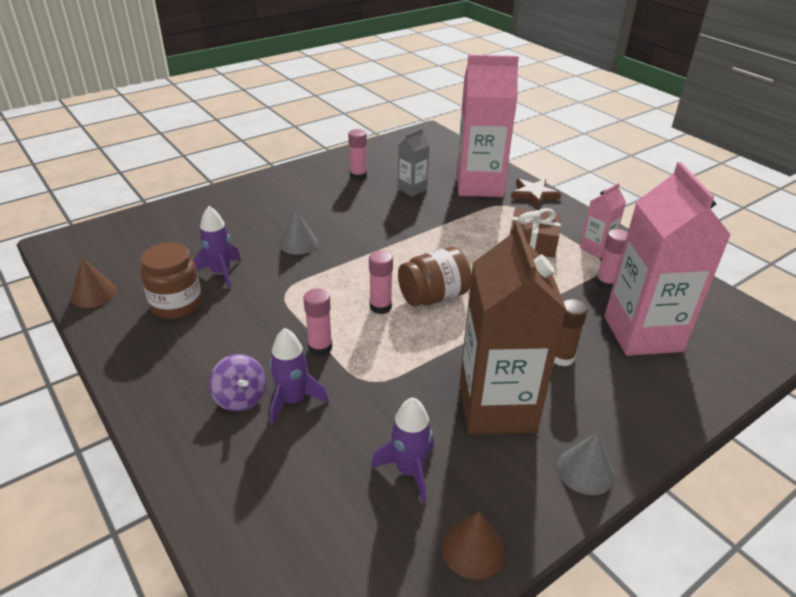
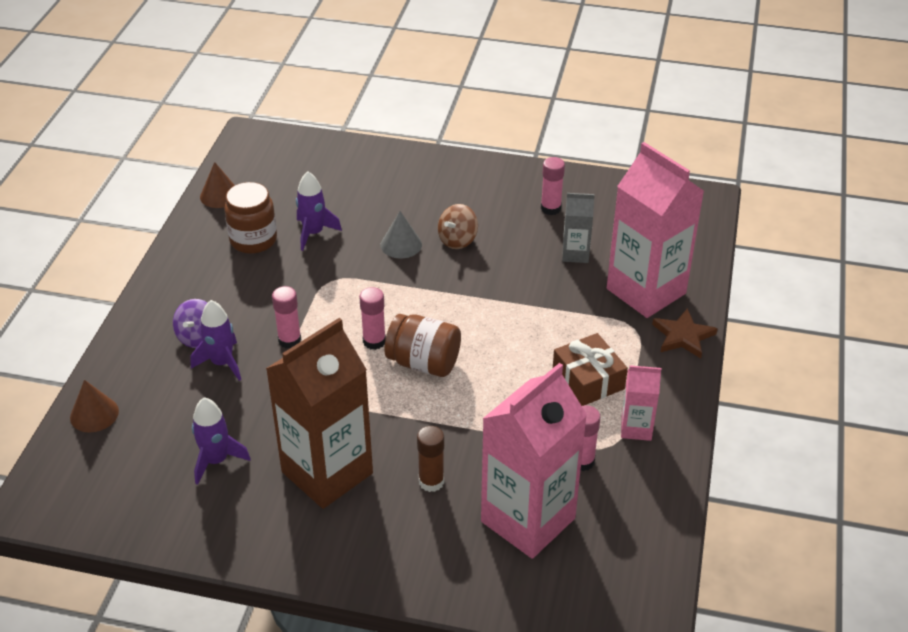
camera: 50 degrees right, 5 degrees up
brown cone [442,511,505,580] -> brown cone moved to [70,380,119,433]
grey cone [557,432,615,495] -> none
none -> brown spinning top [438,204,478,249]

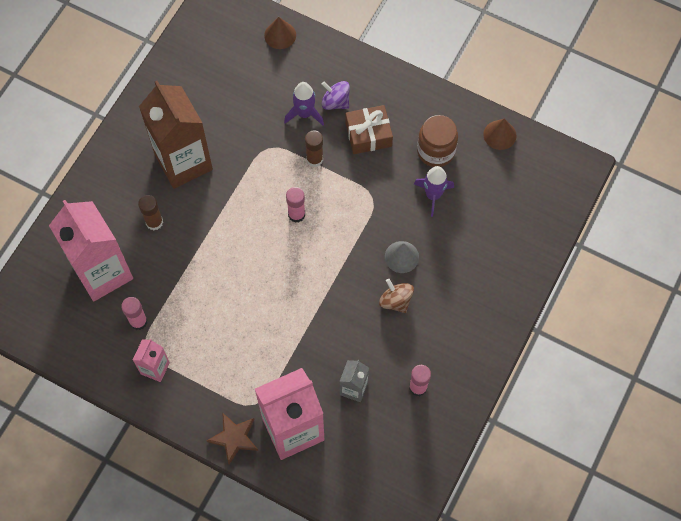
camera: 105 degrees right, 25 degrees up
purple rocket [192,397,251,485] -> none
pink glue stick [272,286,301,349] -> brown glue stick [305,130,323,167]
brown jar [384,314,461,377] -> none
brown gift [553,333,628,406] -> brown gift moved to [345,105,393,154]

